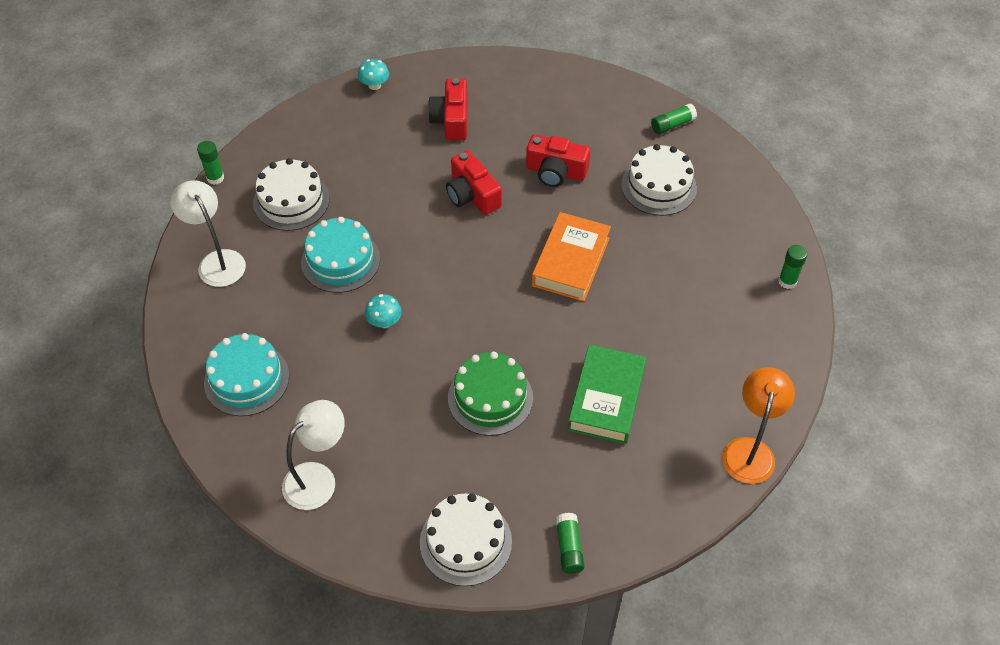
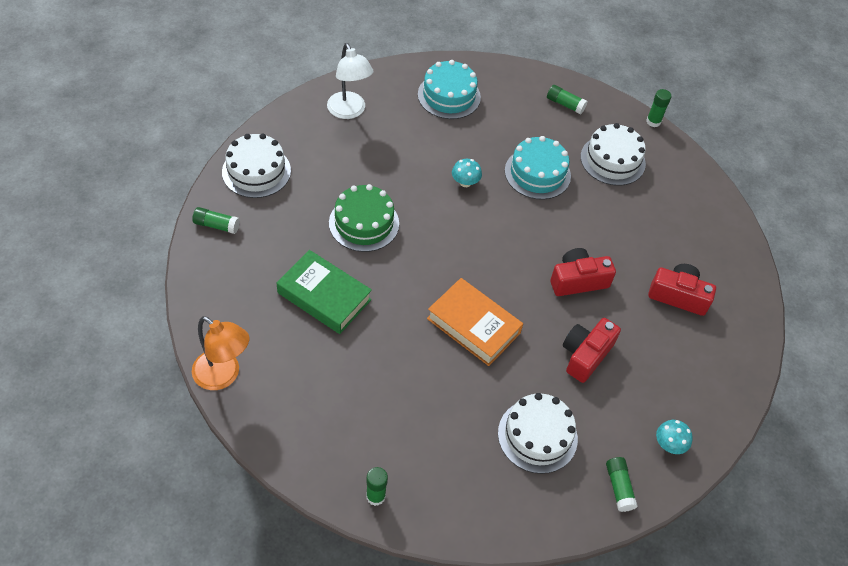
camera: 105 degrees right, 0 degrees up
white lamp [171,180,246,287] -> green glue stick [547,85,587,114]
turquoise mushroom [358,59,389,90] -> turquoise mushroom moved to [656,420,693,454]

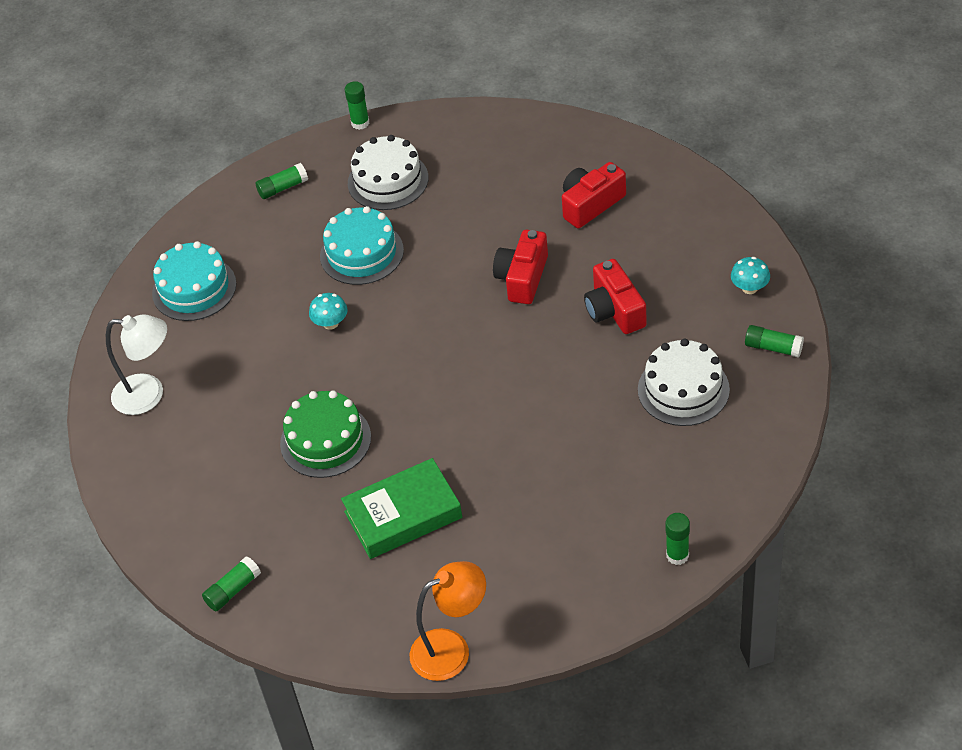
camera: 50 degrees left, 5 degrees down
white cake [222,133,291,198] -> none
orange book [427,278,523,366] -> none

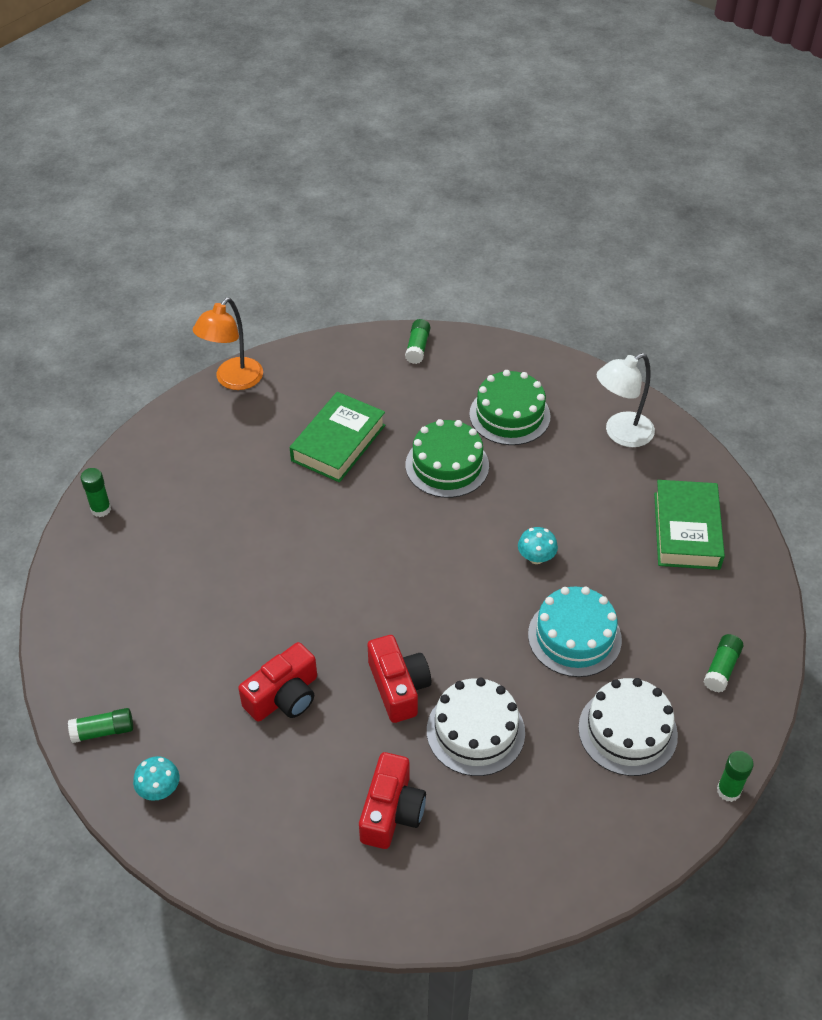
camera: 140 degrees right, 0 degrees up
turquoise cake [152,241,236,321] -> green book [654,480,725,570]
red camera [584,259,647,334] -> red camera turned 105 degrees clockwise [238,642,317,722]
white cake [638,339,730,426] -> white cake moved to [427,678,525,776]
none -> green cake [469,370,551,445]

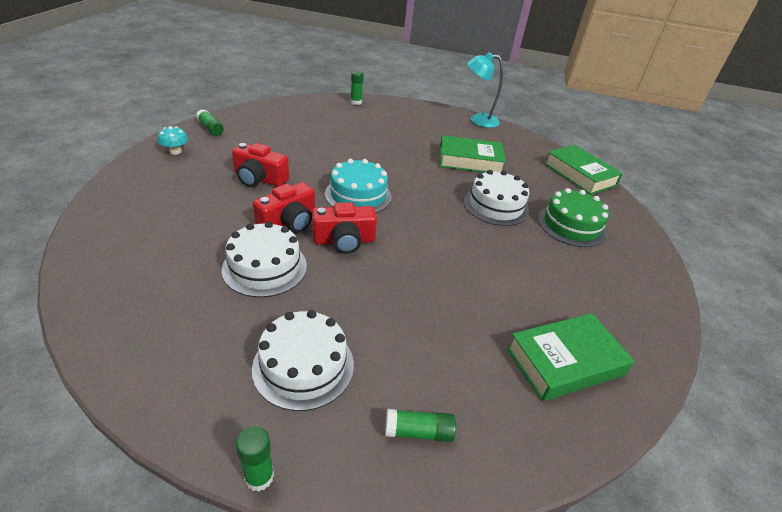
camera: 60 degrees right, 10 degrees down
orange lamp [193,298,263,390] -> turquoise lamp [467,52,503,128]
red camera [359,752,426,849] -> red camera moved to [312,202,377,254]
green glue stick [405,319,430,364] -> green book [544,145,623,195]
green cake [406,419,489,498] -> white cake [464,170,529,226]
turquoise mushroom [518,527,558,564] -> none
turquoise cake [528,587,622,677] -> turquoise cake moved to [325,159,391,213]
white lamp [597,353,655,447] -> none

